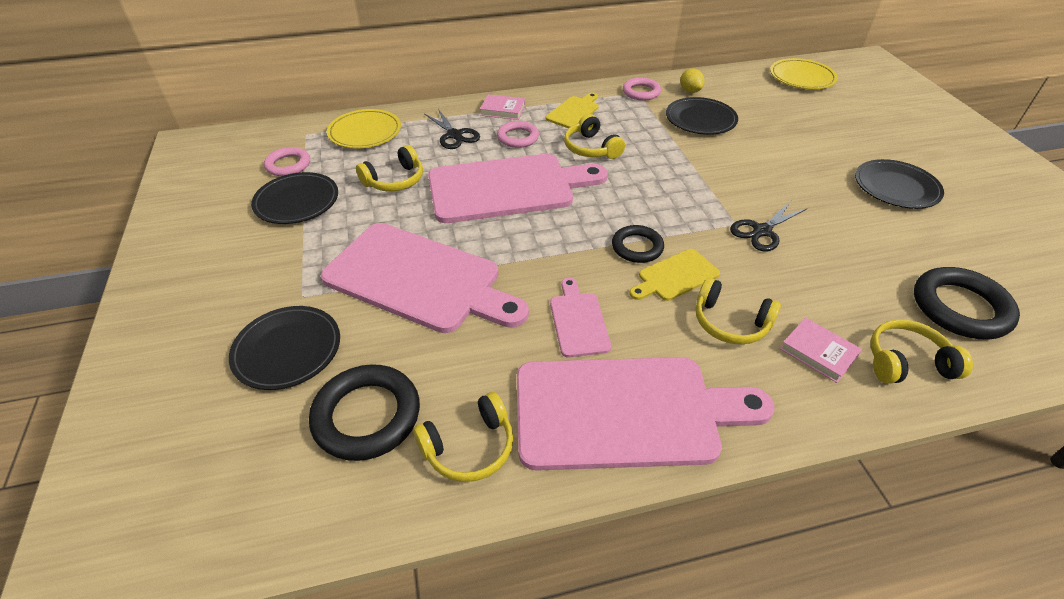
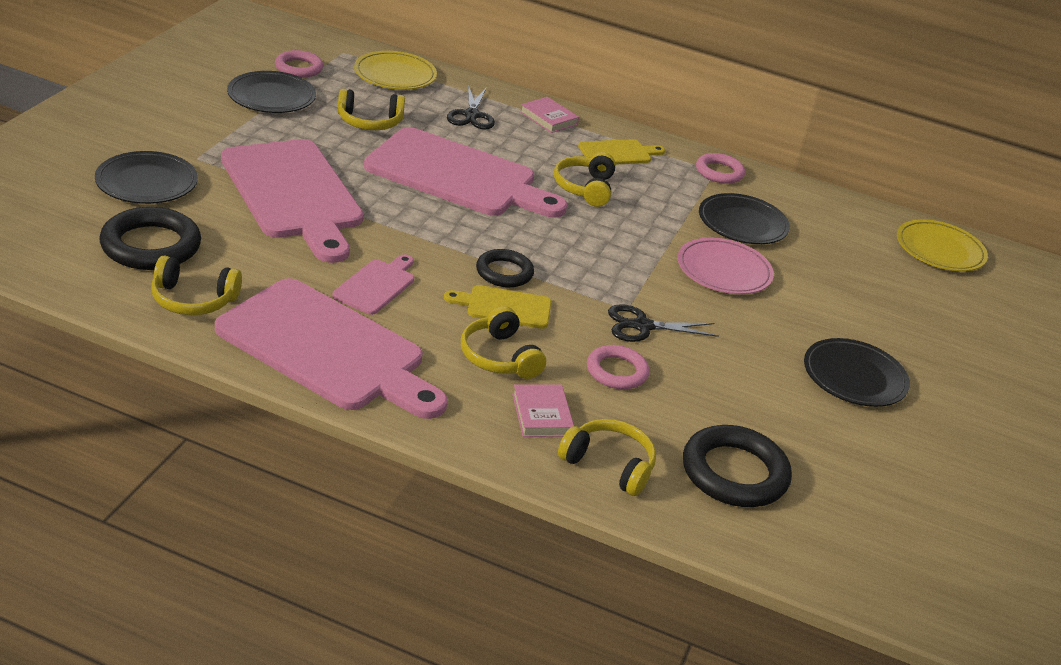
camera: 30 degrees right, 10 degrees down
pink ring [497,121,539,148] -> pink ring moved to [587,345,649,389]
yellow lemon [680,69,705,93] -> none
none -> pink plate [677,237,774,294]

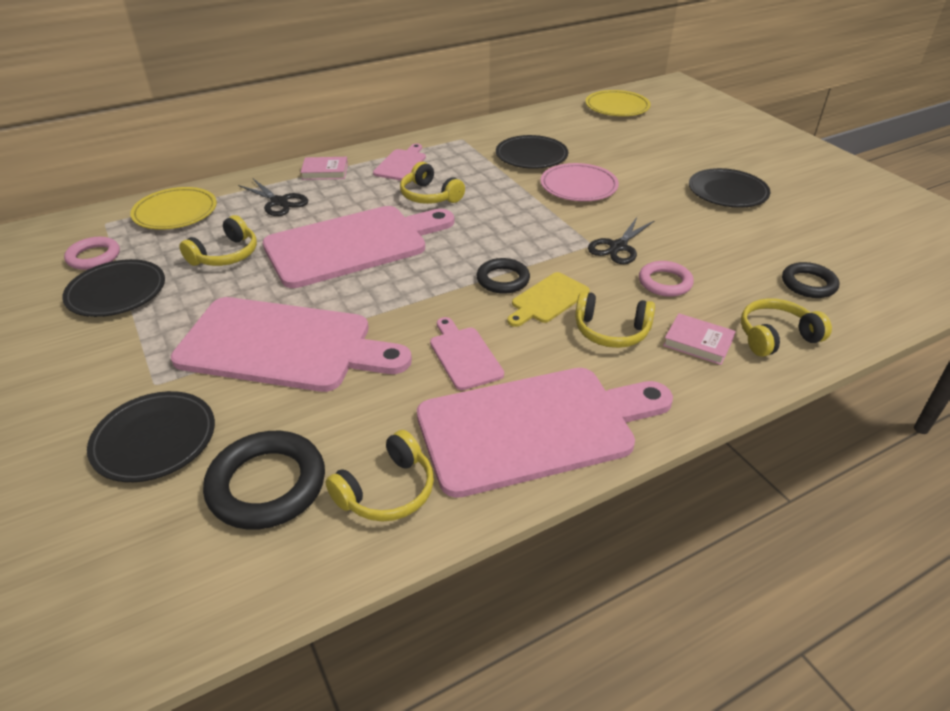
camera: 45 degrees left, 5 degrees up
yellow cutting board [578,139,665,165] -> pink cutting board [373,144,426,181]
black ring [683,425,792,507] -> black ring [782,262,839,298], size x0.62
pink ring [696,153,745,184] -> none

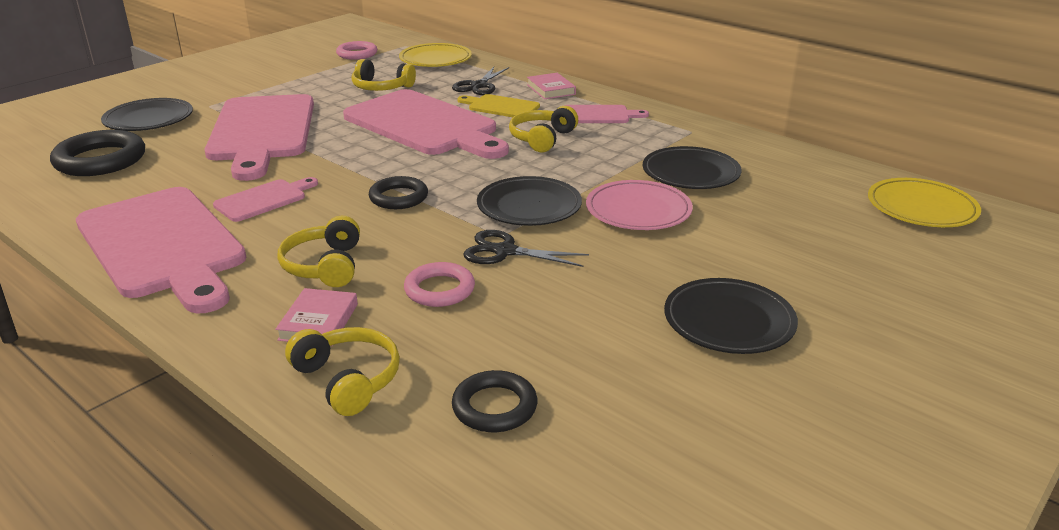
camera: 70 degrees right, 10 degrees down
black plate [62,259,165,317] -> black plate moved to [477,176,582,226]
yellow headphones [326,430,434,522] -> none
yellow cutting board [507,272,590,327] -> yellow cutting board moved to [458,94,540,117]

